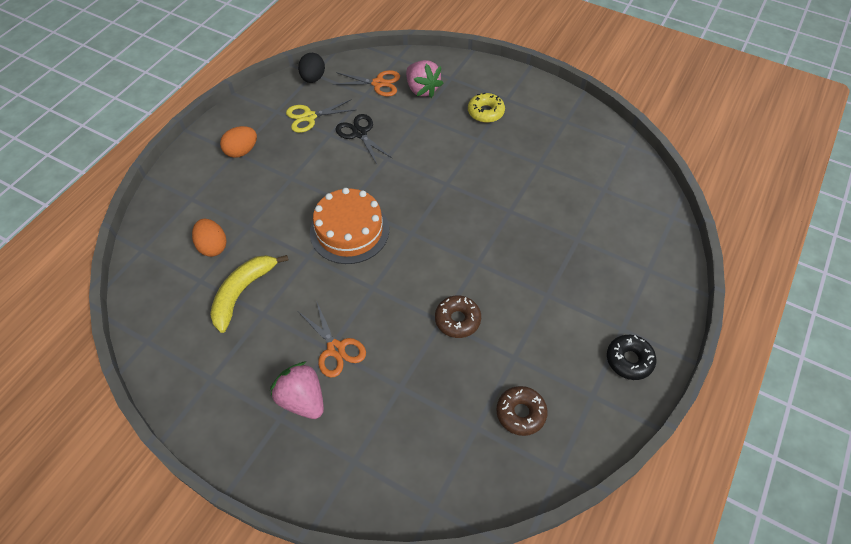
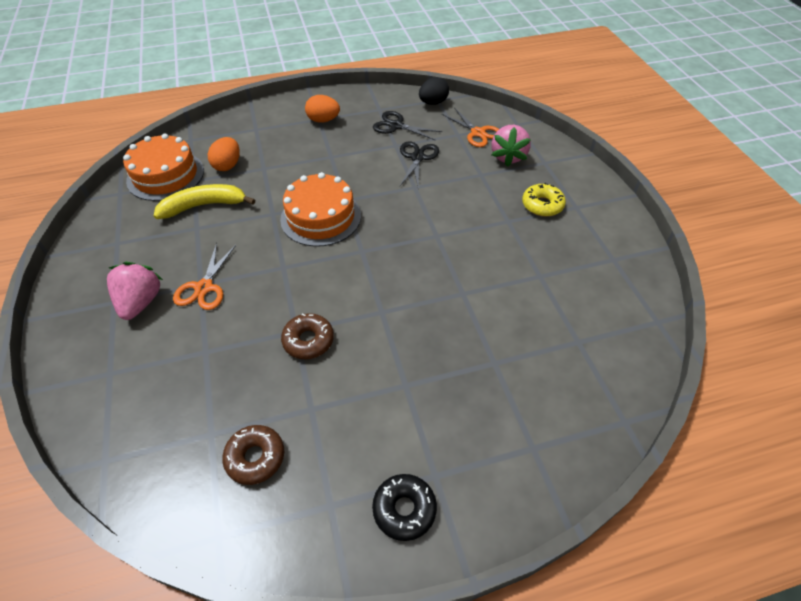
camera: 45 degrees right, 5 degrees down
yellow scissors [286,99,355,133] -> black scissors [373,111,442,141]
none -> orange cake [123,133,204,201]

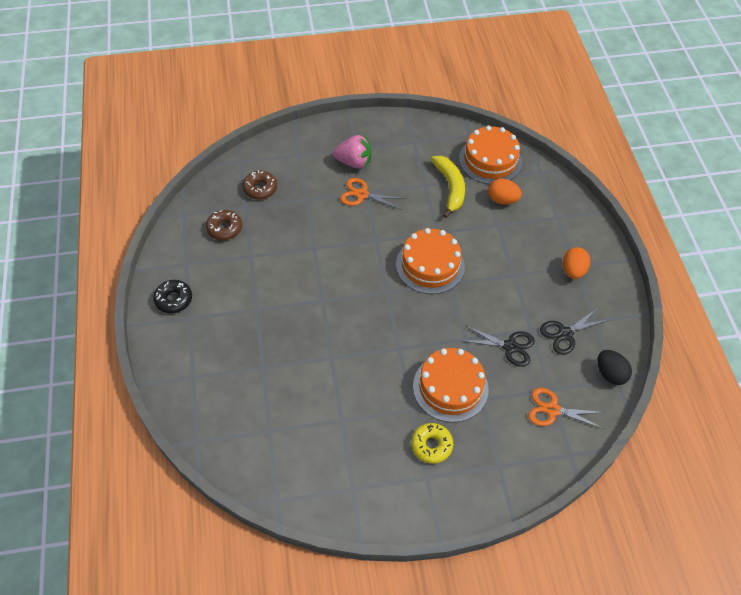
camera: 95 degrees right, 5 degrees up
brown donut [281,313,334,359] -> brown donut moved to [242,170,277,200]
black scissors [373,111,442,141] -> black scissors turned 150 degrees counterclockwise [540,308,608,355]
orange scissors [442,107,499,147] -> orange scissors turned 45 degrees clockwise [528,388,605,429]
pink strawberry [492,125,531,167] -> none
none -> orange cake [413,348,489,422]

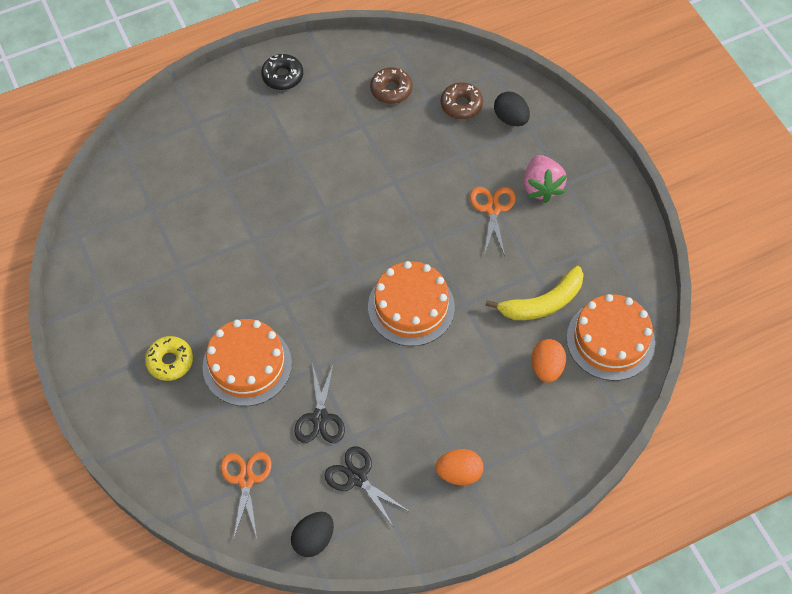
camera: 75 degrees right, 5 degrees up
none -> black egg [494,91,530,126]

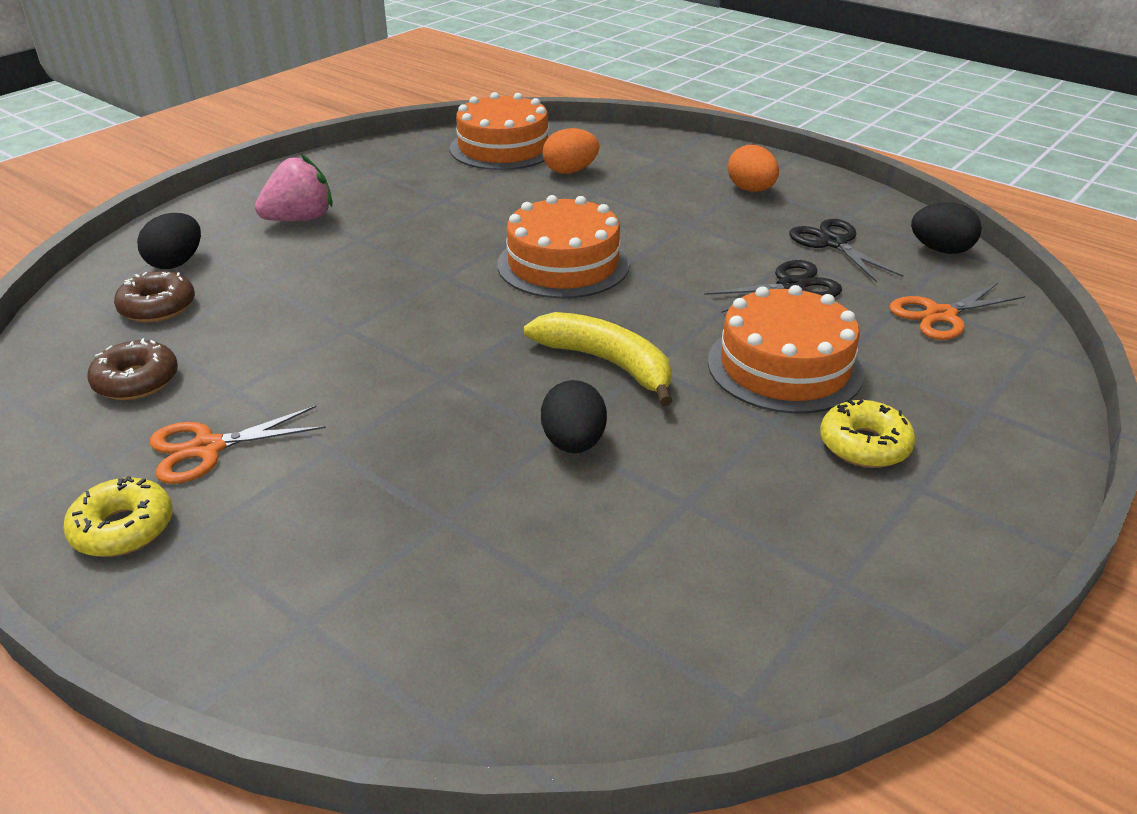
camera: 115 degrees left, 25 degrees down
black donut [261,54,303,90] -> yellow donut [63,476,173,557]
black scissors [325,446,410,526] -> black scissors turned 135 degrees clockwise [789,219,903,282]
orange scissors [470,187,516,256] -> orange scissors moved to [150,406,326,484]
yellow banana [485,266,584,320] -> yellow banana moved to [524,312,672,406]
none -> black egg [541,380,607,453]

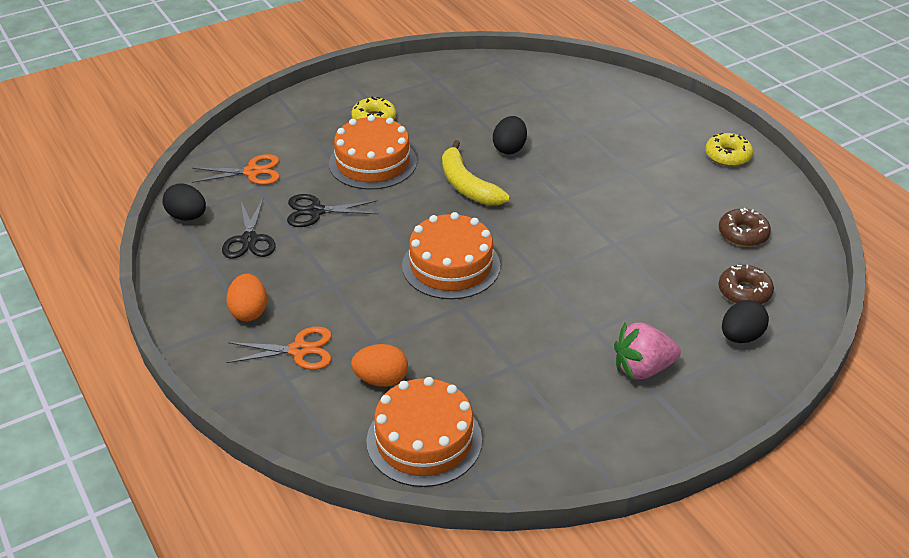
camera: 160 degrees left, 5 degrees up
orange scissors [150,406,326,484] -> orange scissors moved to [226,327,332,370]

